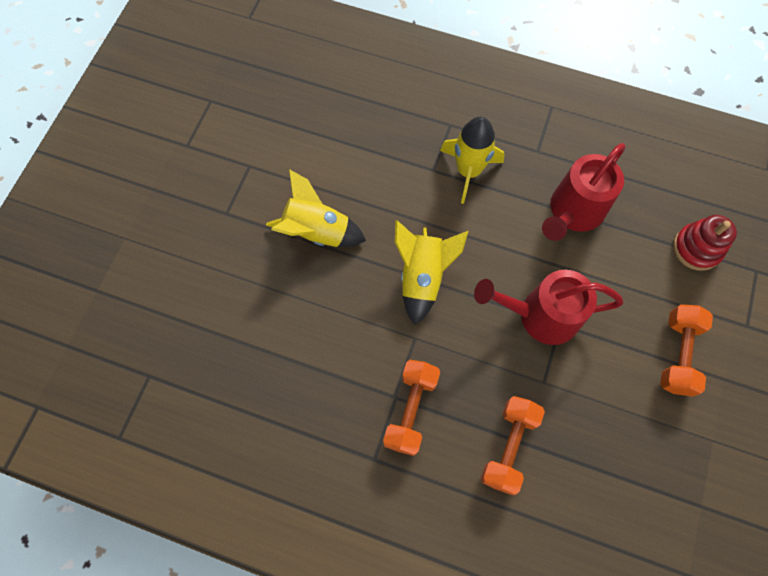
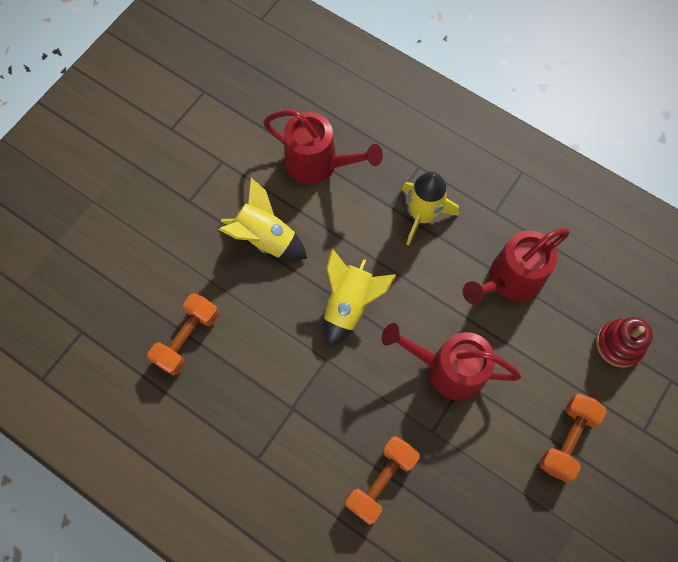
camera: 15 degrees right, 0 degrees up
orange dumbbell [383,360,440,456] -> orange dumbbell moved to [147,293,219,376]
none -> red watering can [263,110,383,184]

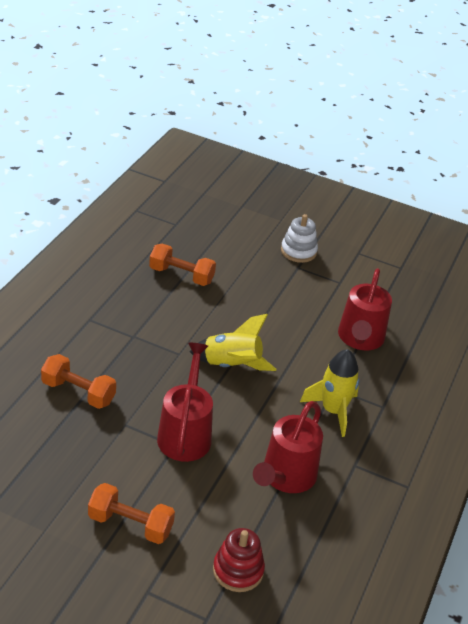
camera: 75 degrees right, 30 degrees down
yellow rocket [219,178,307,260] -> none
red watering can [463,228,570,305] -> red watering can turned 105 degrees counterclockwise [253,401,323,493]
none -> white stacking toy [281,214,318,263]

